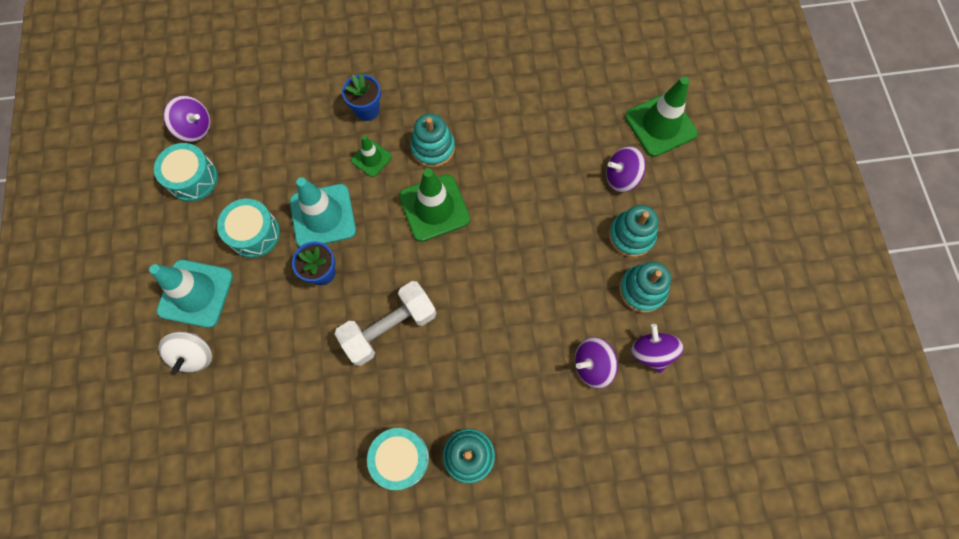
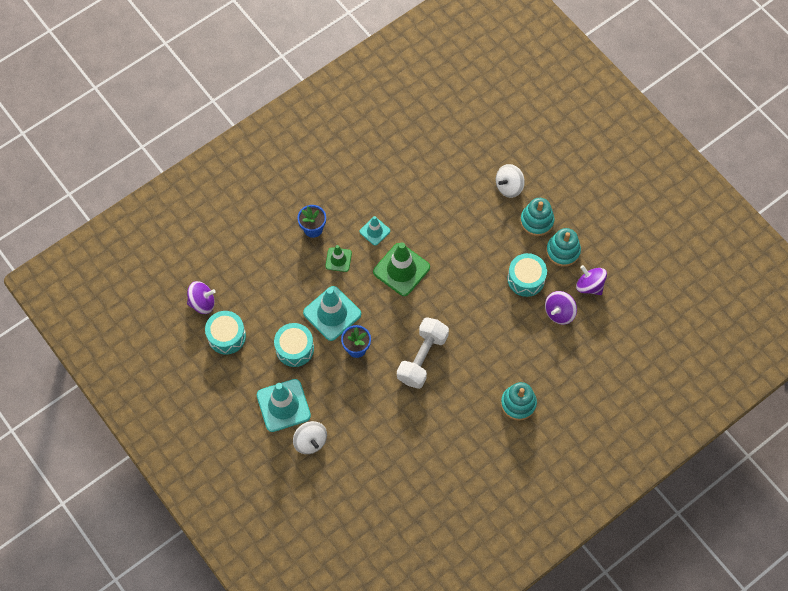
camera: 30 degrees left, 5 degrees down
turquoise drum [367,428,429,490] -> turquoise drum moved to [507,253,547,297]
turquoise stacking toy [410,113,455,168] -> turquoise traffic cone [359,216,390,246]
purple spinning top [606,146,646,192] -> white spinning top [496,164,525,198]
green traffic cone [625,77,698,157] -> none

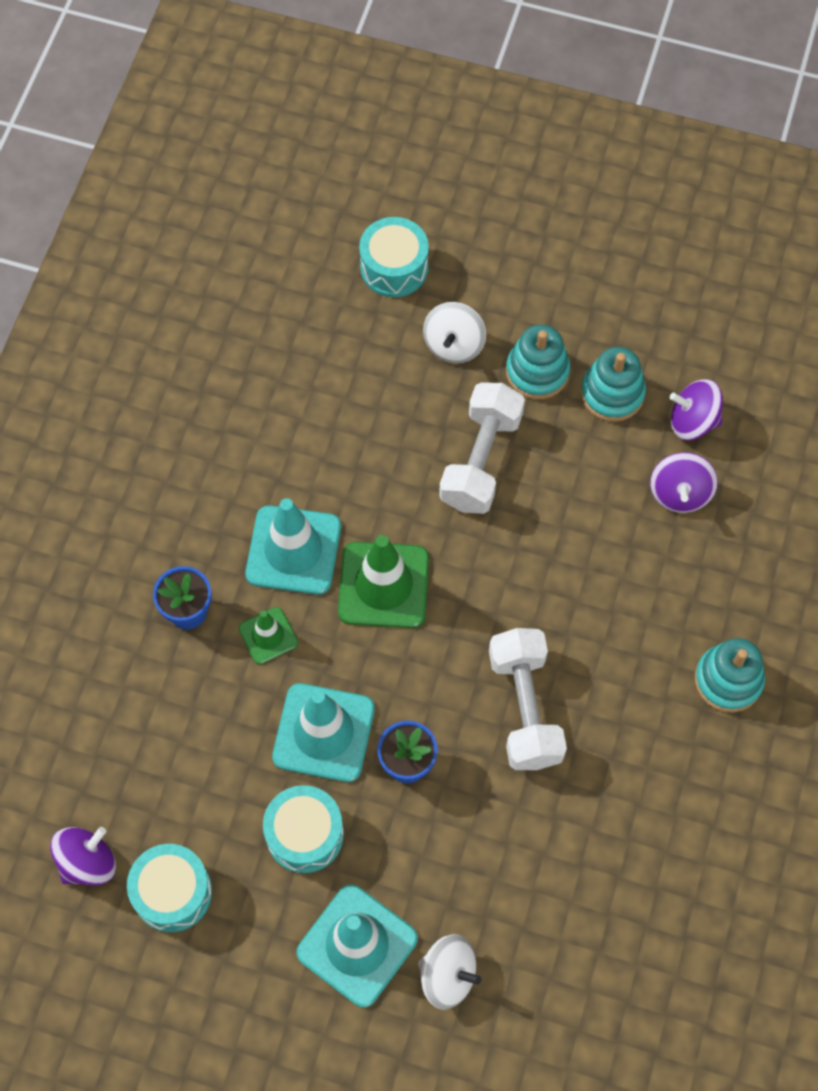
camera: 35 degrees left, 0 degrees up
turquoise traffic cone [359,216,390,246] -> turquoise traffic cone [245,498,341,595], size x1.83
turquoise drum [507,253,547,297] -> turquoise drum moved to [359,217,429,297]
none -> white dumbbell [439,383,525,514]

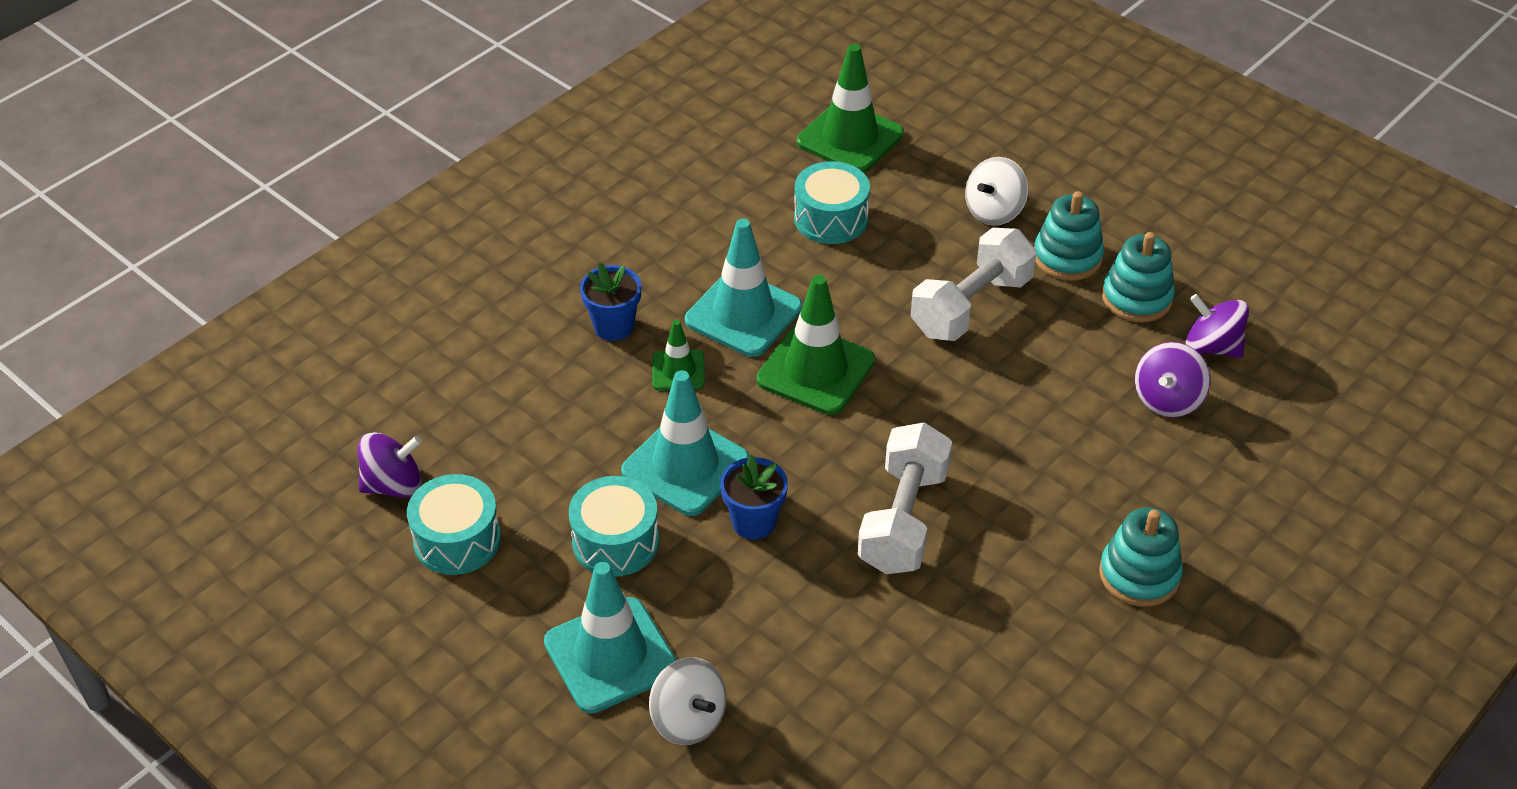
camera: 25 degrees right, 20 degrees down
turquoise drum [359,217,429,297] -> turquoise drum moved to [794,161,870,244]
none -> green traffic cone [797,44,904,173]

